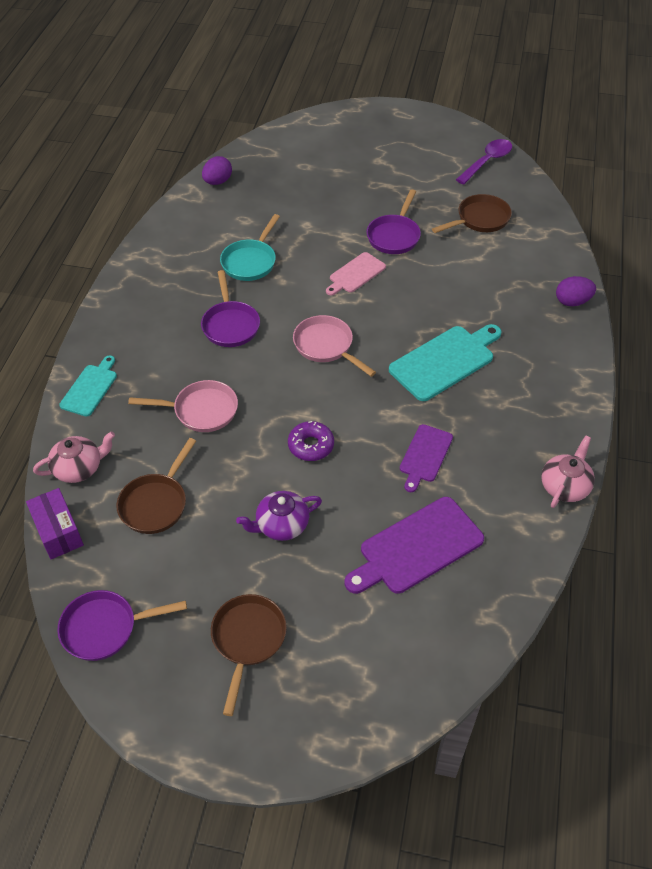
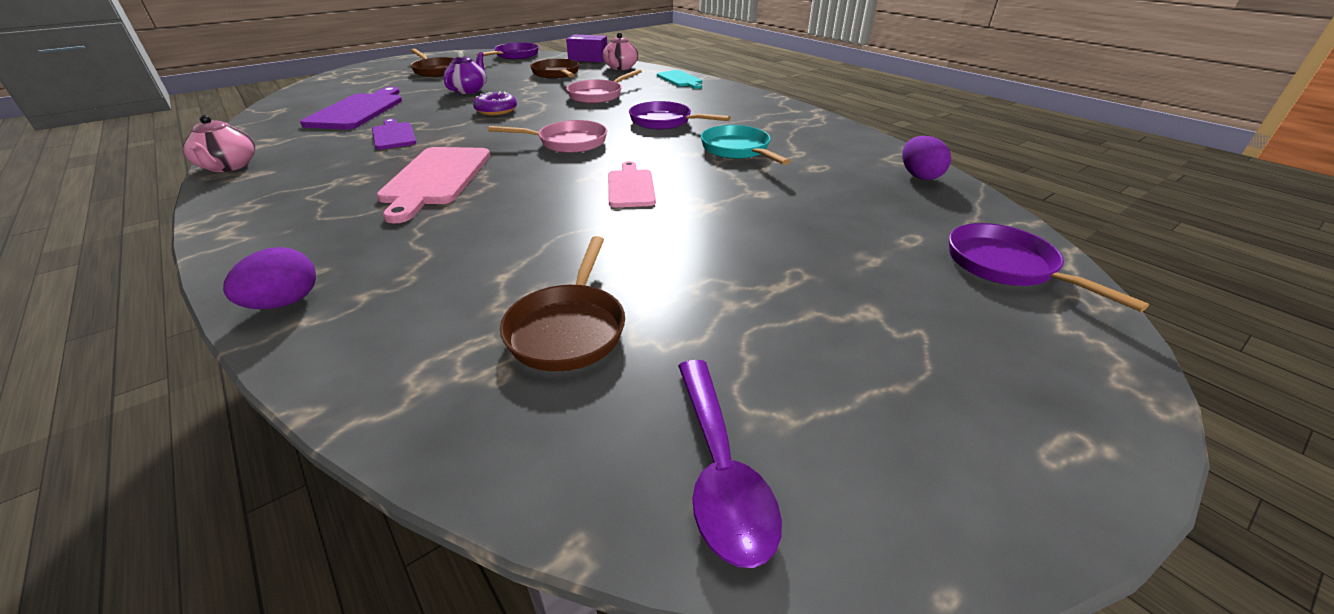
camera: 130 degrees right, 15 degrees down
purple pan [367,189,421,254] -> purple pan moved to [949,223,1149,312]
turquoise cutting board [389,324,502,401] -> pink cutting board [377,147,490,223]

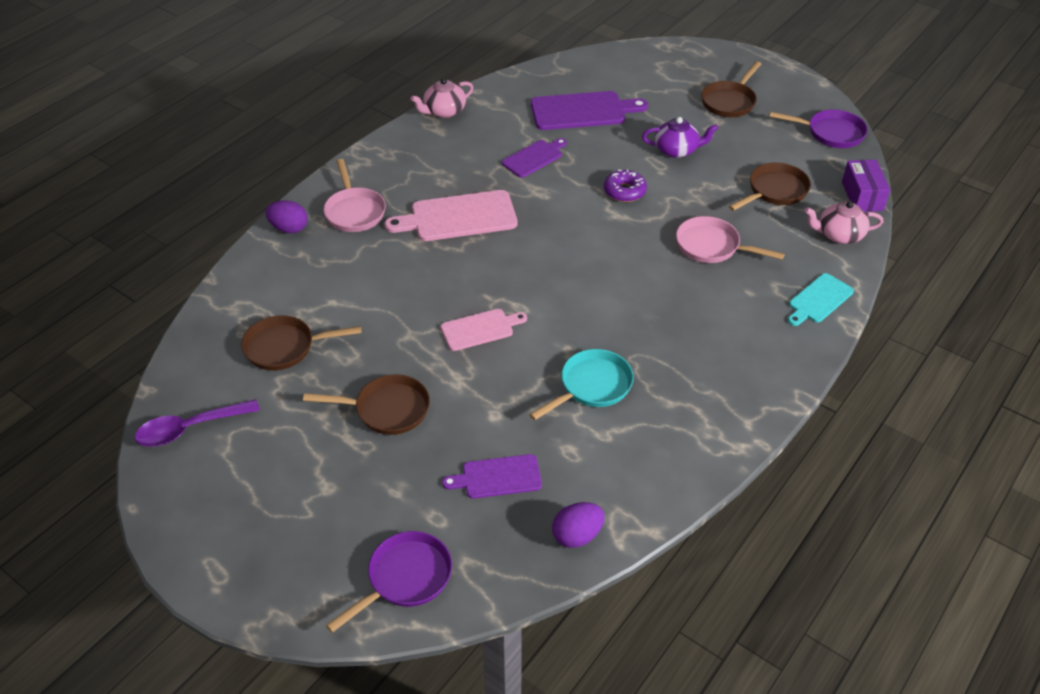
camera: 75 degrees right, 10 degrees up
pink pan [488,120,607,153] -> pink pan moved to [324,159,386,232]
purple pan [629,101,731,130] -> none
none -> brown pan [303,374,430,435]
none -> purple cutting board [442,454,542,499]

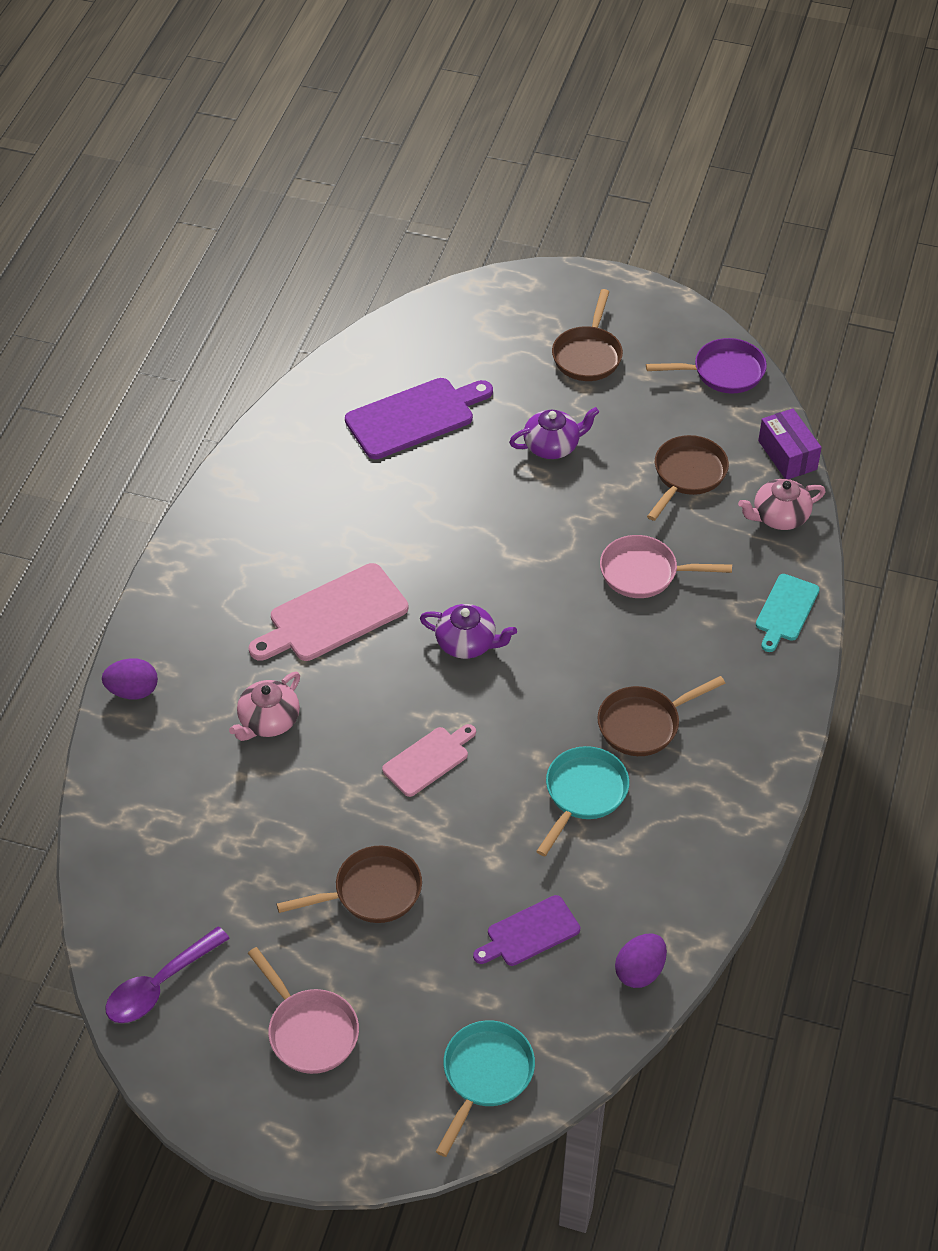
camera: 20 degrees left, 5 degrees up
brown pan [241,315,362,371] -> brown pan moved to [597,676,726,756]
pink pan [324,159,386,232] -> pink pan moved to [248,947,359,1074]
purple pan [326,531,452,633] -> turquoise pan [436,1021,535,1157]
pink teapot [411,78,474,118] -> pink teapot moved to [229,672,300,741]
purple cutting board [502,138,567,178] -> none
purple donut [604,169,647,202] -> none
none -> purple teapot [420,604,517,659]

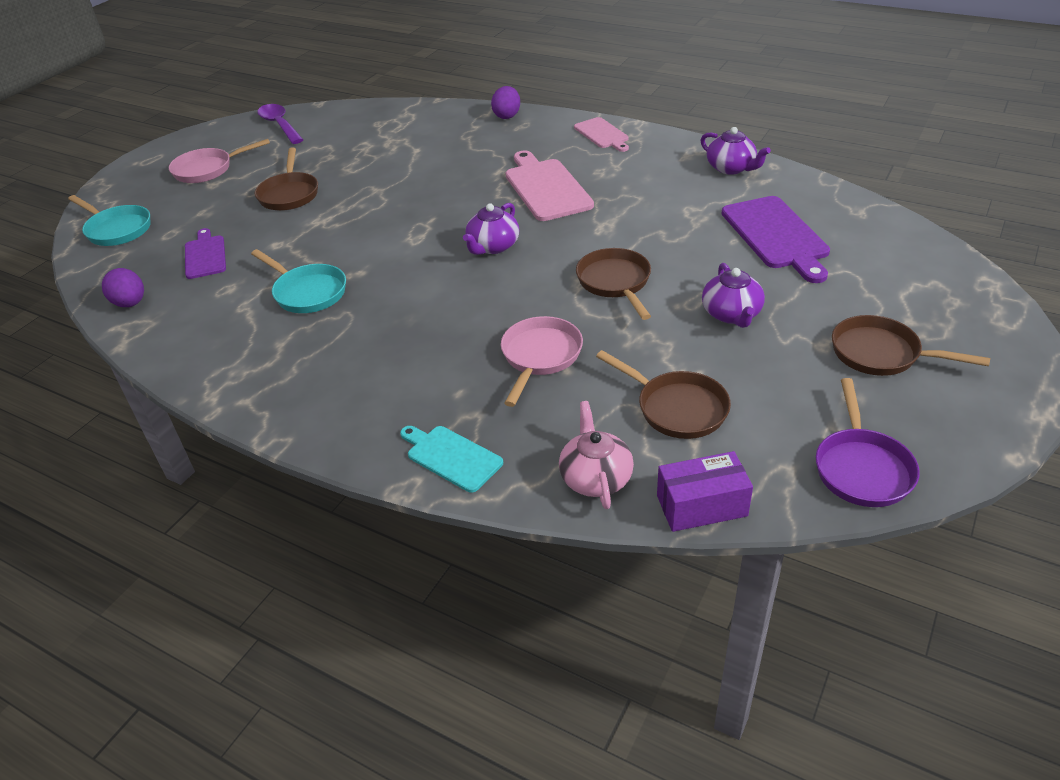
camera: 105 degrees right, 10 degrees down
pink teapot [229,672,300,741] -> none
pink cutting board [382,724,476,797] -> pink cutting board moved to [574,117,629,152]
brown pan [597,676,726,756] -> brown pan moved to [576,248,651,320]
none -> purple teapot [701,127,771,175]

